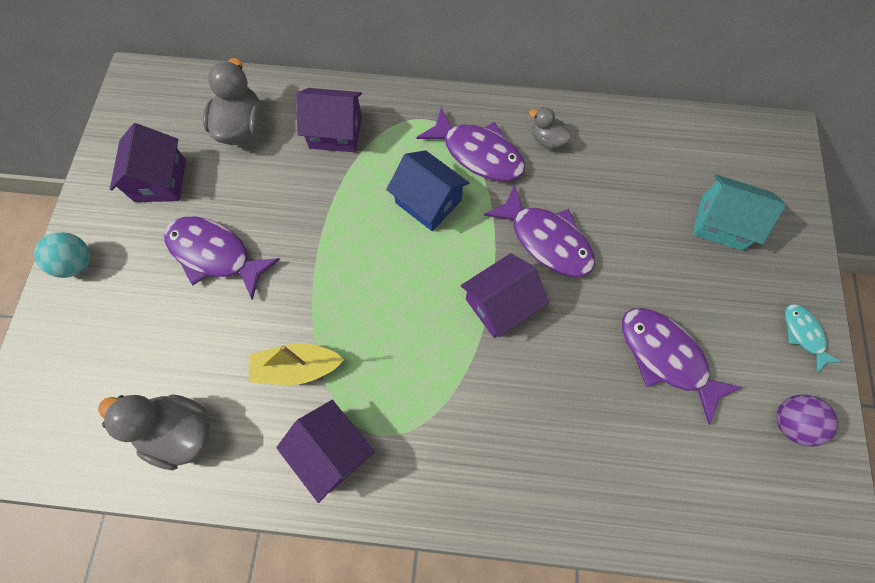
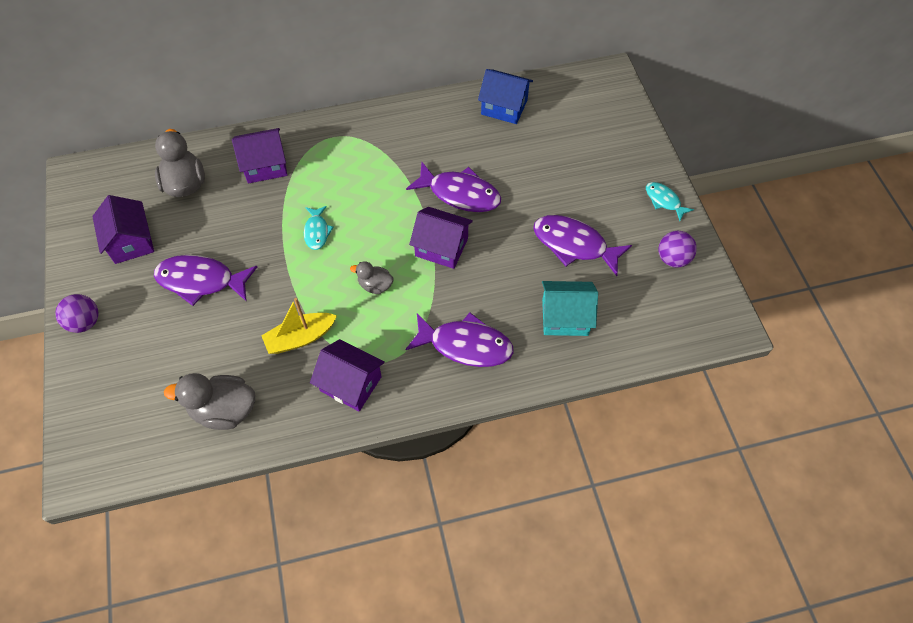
camera: 20 degrees left, 10 degrees down
turquoise ball [34,232,90,278] -> purple ball [55,294,99,333]
blue house [386,150,469,231] -> blue house moved to [478,69,533,124]
purple fish [416,107,525,181] -> purple fish moved to [405,313,514,367]
purple house [461,253,549,338] -> purple house turned 75 degrees clockwise [409,207,473,269]
grey duck [529,107,572,149] -> grey duck moved to [350,261,394,294]
turquoise house [693,174,786,251] -> turquoise house moved to [542,281,598,336]
none -> turquoise fish [304,206,334,250]

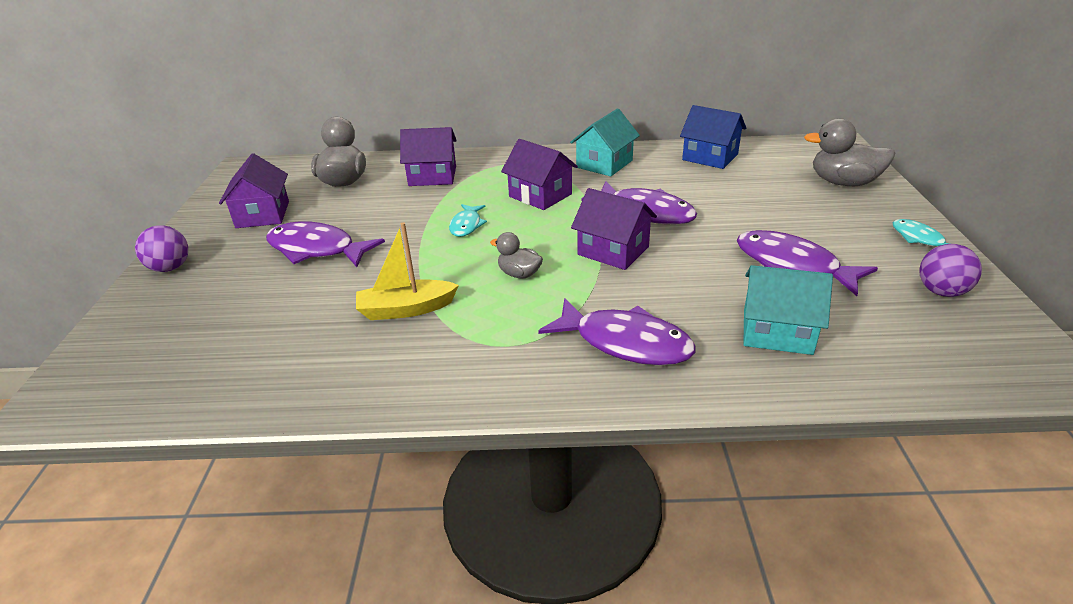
camera: 15 degrees right, 25 degrees down
grey duck [164,373,255,430] -> grey duck moved to [804,118,895,186]
purple house [310,339,385,412] -> purple house moved to [501,139,578,210]
none -> turquoise house [570,108,640,176]

